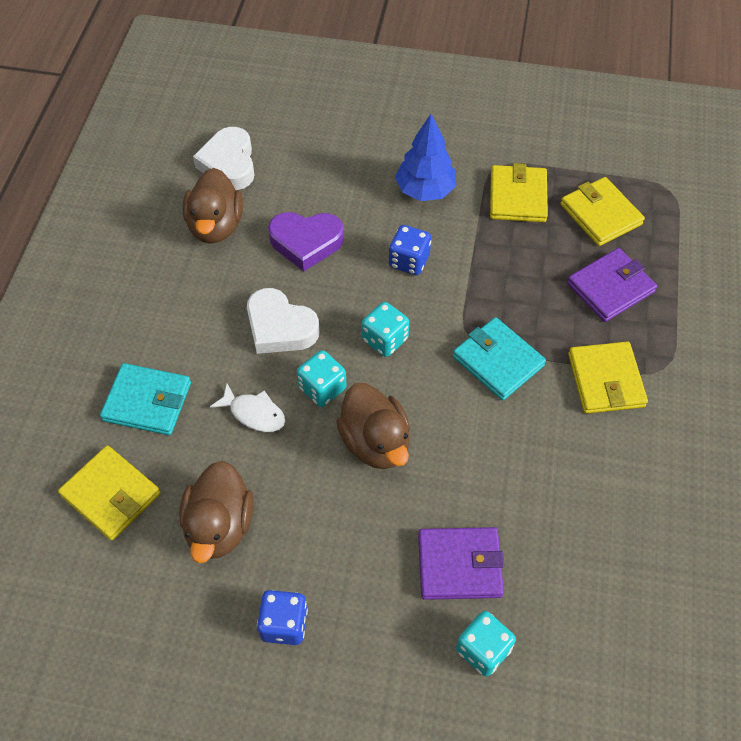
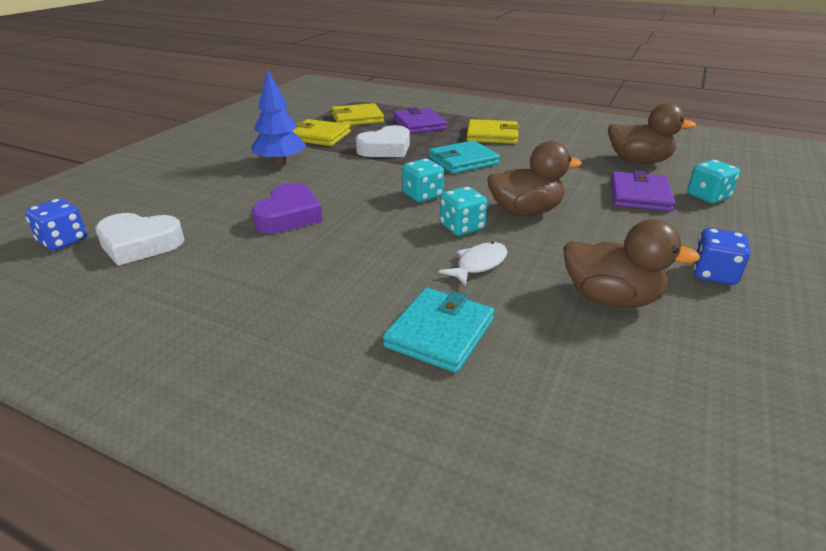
camera: 75 degrees left, 25 degrees down
yellow wallet [58,445,161,541] -> none
brown duck [183,168,243,244] -> brown duck moved to [608,103,696,164]
white heart [247,288,320,354] -> white heart moved to [356,125,410,157]
blue dice [389,225,431,275] -> blue dice moved to [25,199,87,251]

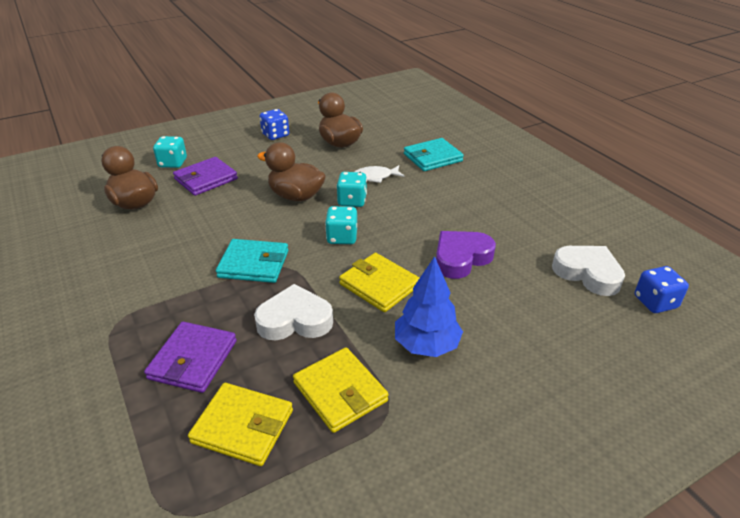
camera: 145 degrees left, 5 degrees up
yellow wallet [466,119,520,144] -> yellow wallet moved to [339,253,420,312]

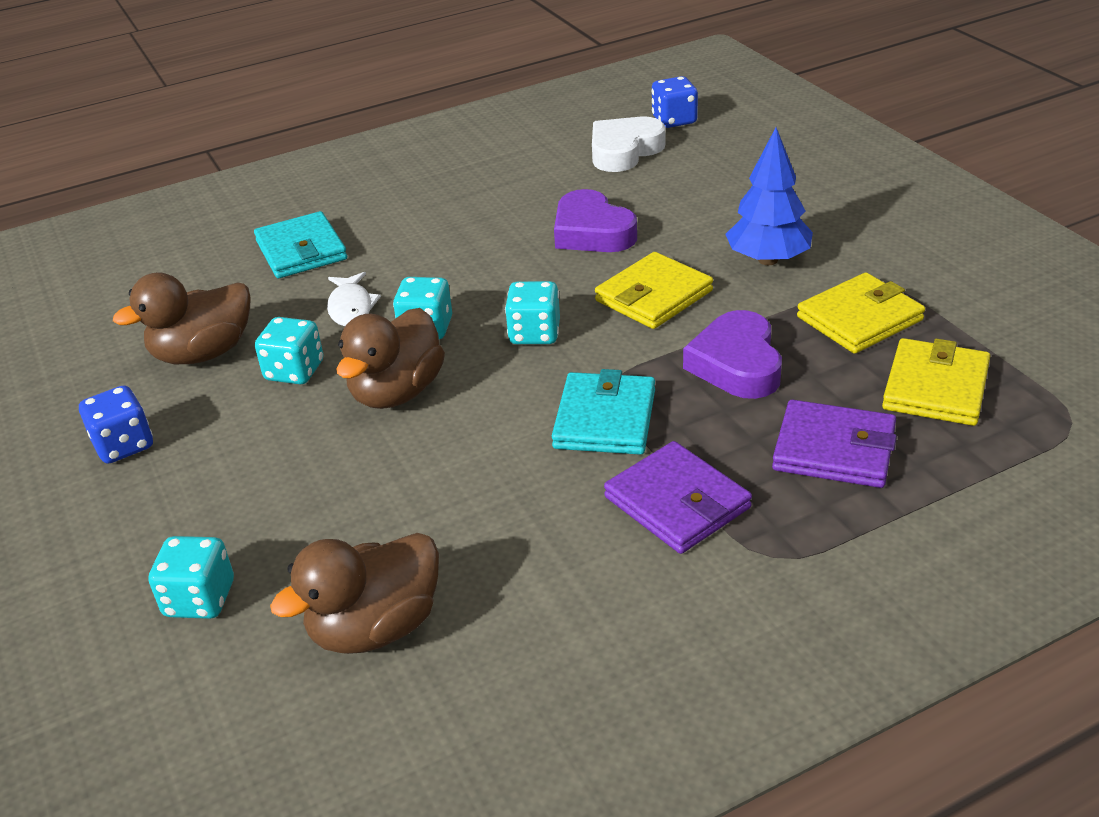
camera: 85 degrees left, 0 degrees up
purple wallet [173,157,238,196] -> purple wallet moved to [604,441,752,554]
white heart [254,284,333,340] -> purple heart [683,310,782,399]
none -> turquoise dice [255,317,323,384]

